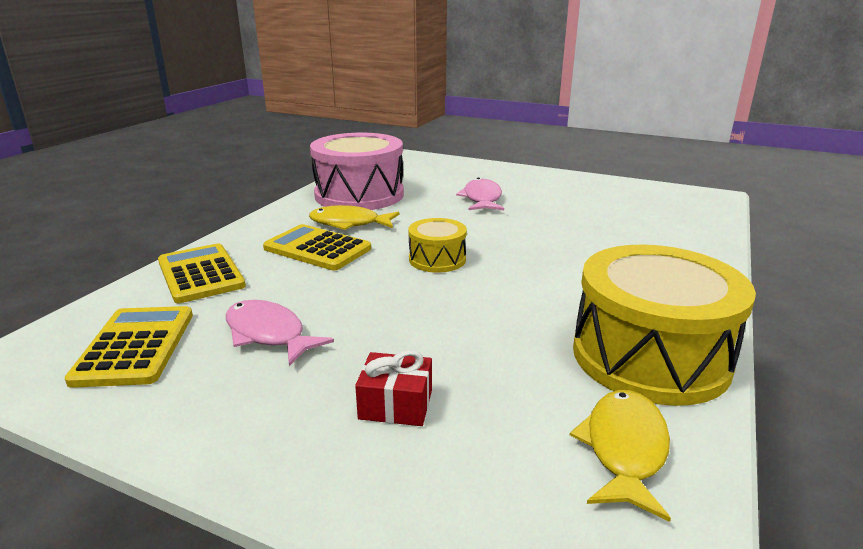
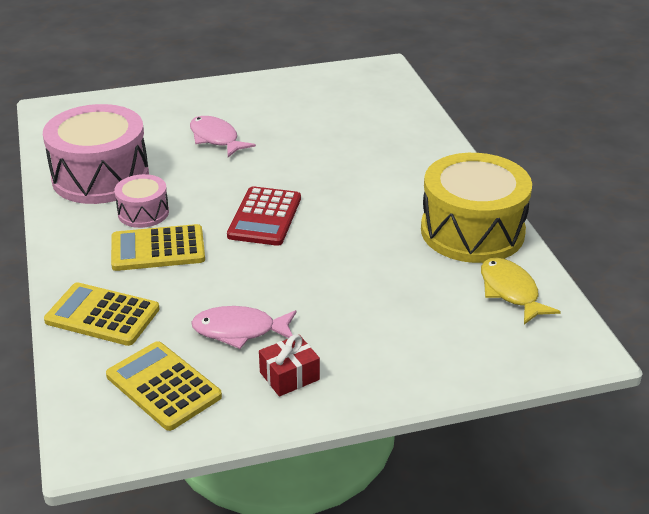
camera: 40 degrees left, 10 degrees up
yellow fish [309,205,399,230] -> pink drum [114,174,169,228]
red gift [355,350,432,426] -> red gift moved to [259,334,320,396]
yellow drum [408,218,467,273] -> red calculator [227,186,301,246]

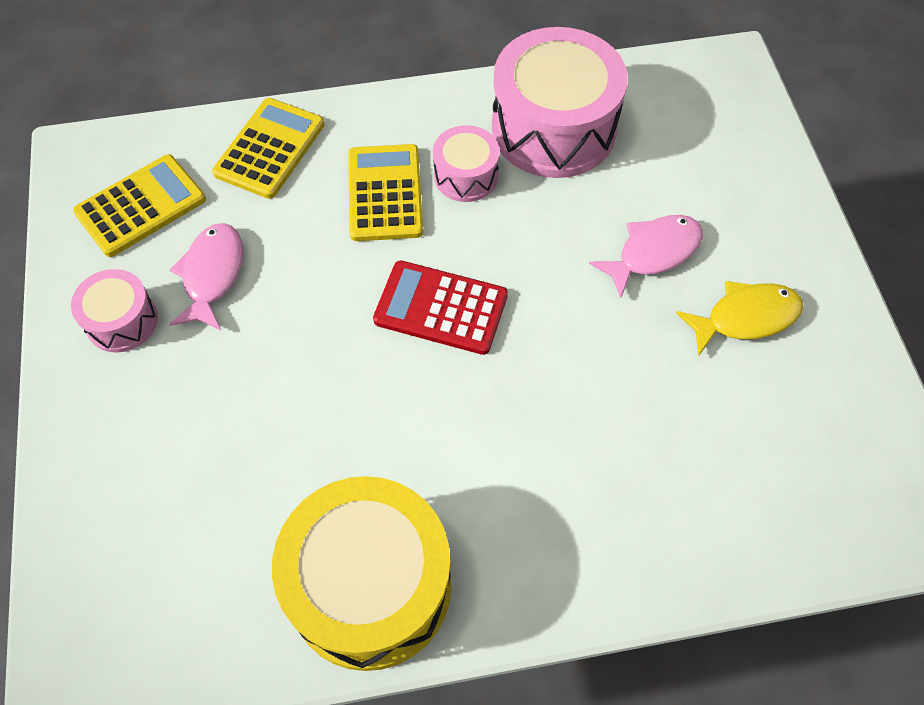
camera: 95 degrees right, 25 degrees up
red gift [259,334,320,396] -> pink drum [71,269,158,352]
yellow fish [481,258,561,324] -> yellow fish moved to [676,281,804,356]

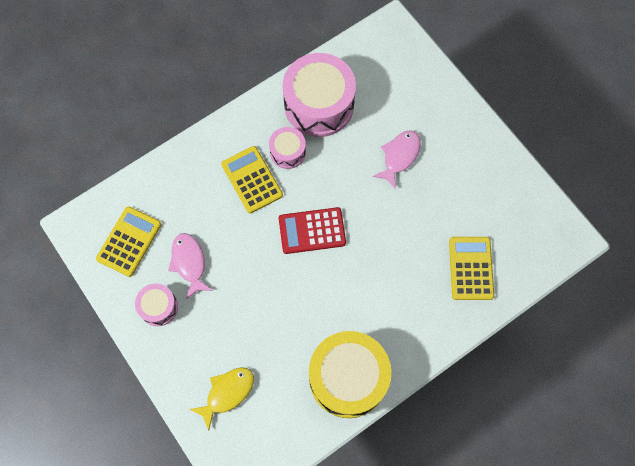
camera: 25 degrees left, 10 degrees up
yellow calculator [212,98,324,199] -> yellow calculator moved to [449,237,494,300]
yellow fish [676,281,804,356] -> yellow fish moved to [190,367,254,431]

